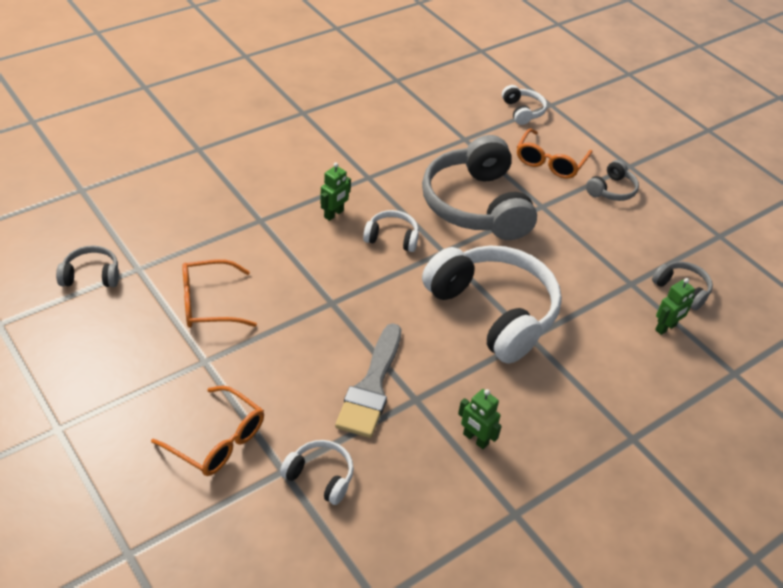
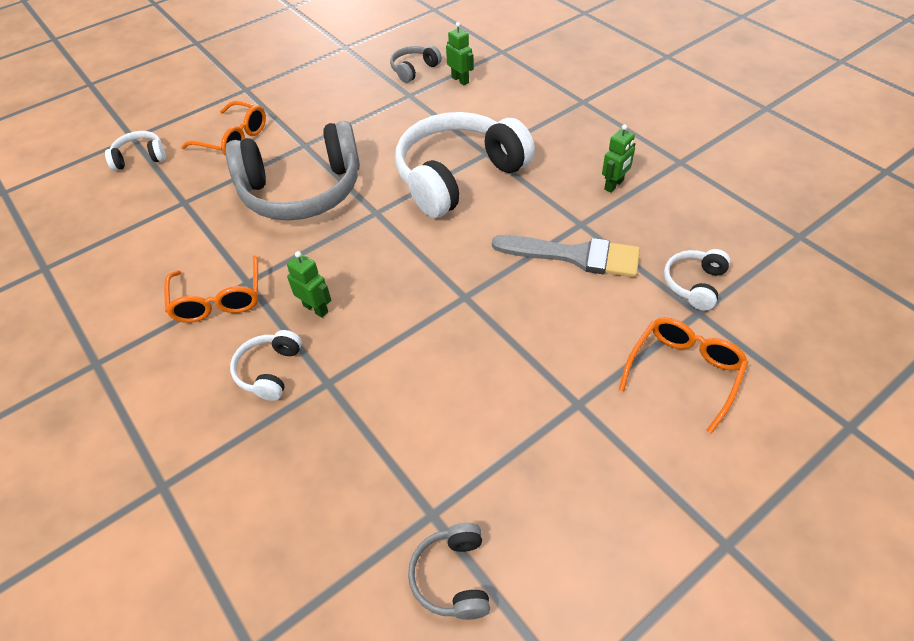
camera: 85 degrees left, 5 degrees up
orange glasses [182,259,257,328] -> orange glasses moved to [164,255,258,323]
white headphones [363,210,419,252] -> white headphones moved to [230,330,302,401]
grey headphones [586,160,639,201] -> none

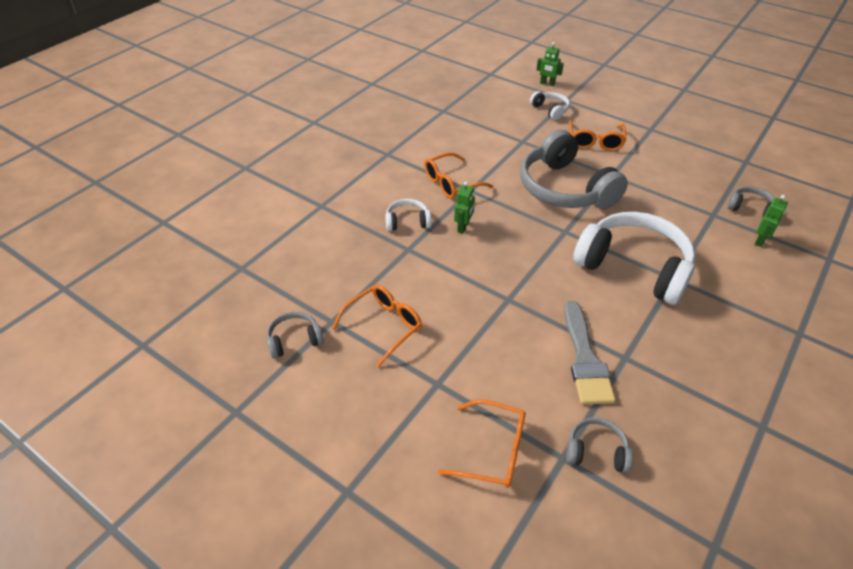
camera: 70 degrees right, 5 degrees down
green robot [602,124,635,193] -> green robot moved to [536,42,564,86]
white headphones [664,249,731,311] -> grey headphones [566,418,633,473]
none -> orange glasses [332,284,422,368]

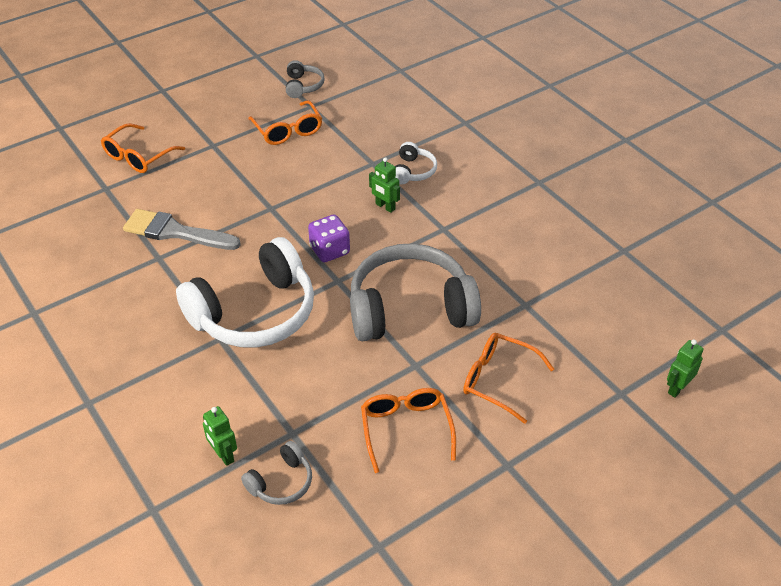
camera: 110 degrees right, 0 degrees up
orange glasses [424,152,493,199] -> orange glasses moved to [361,388,456,473]
white headphones [530,91,570,120] -> none
grey headphones [566,418,633,473] -> none
none -> purple dice [308,215,350,262]

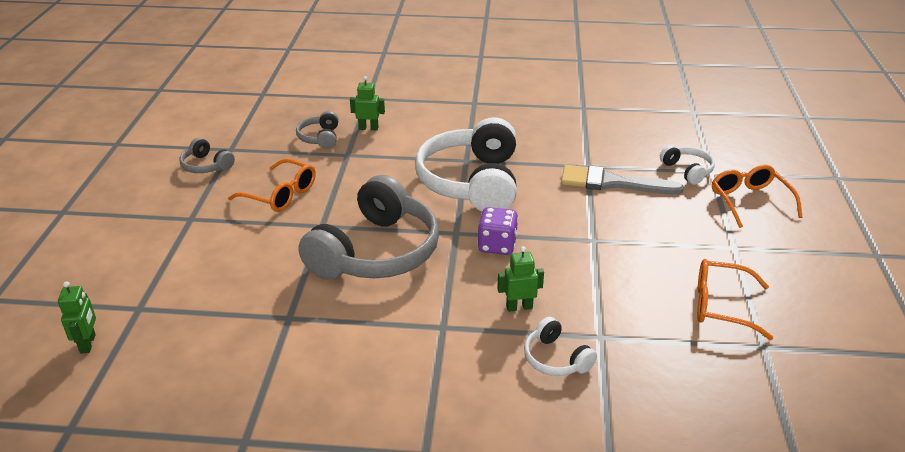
camera: 130 degrees right, 10 degrees down
grey brush [123,209,241,250] -> grey brush turned 135 degrees counterclockwise [561,165,684,195]
grey headphones [286,60,325,98] -> grey headphones moved to [180,138,235,173]
orange glasses [463,333,554,424] -> none
none -> white headphones [660,145,715,185]

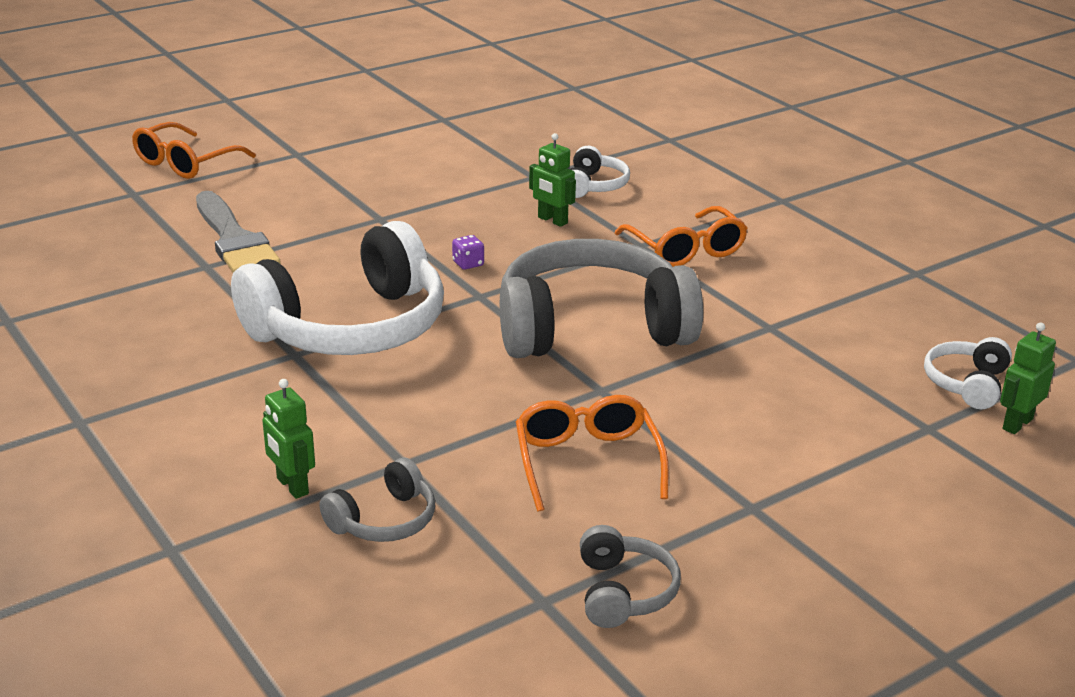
camera: 130 degrees left, 5 degrees down
purple dice [477,207,518,255] -> purple dice [452,235,484,270], size x0.52
white headphones [660,145,715,185] -> white headphones moved to [924,337,1012,409]
orange glasses [697,259,773,340] -> orange glasses moved to [615,206,748,267]

